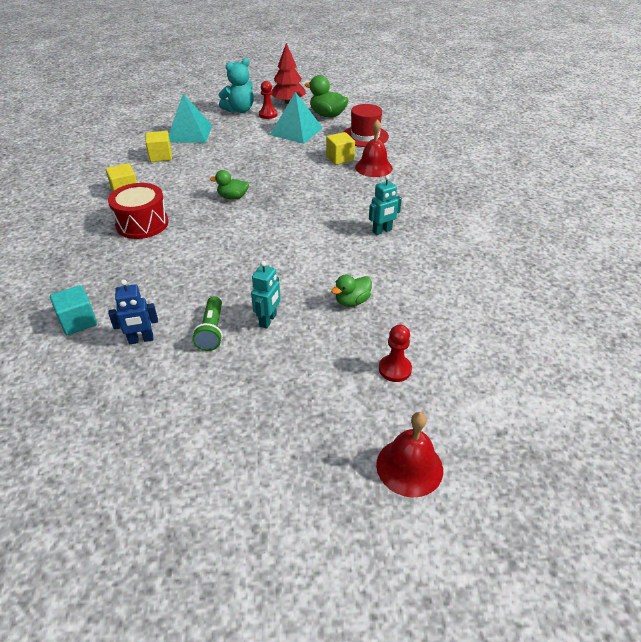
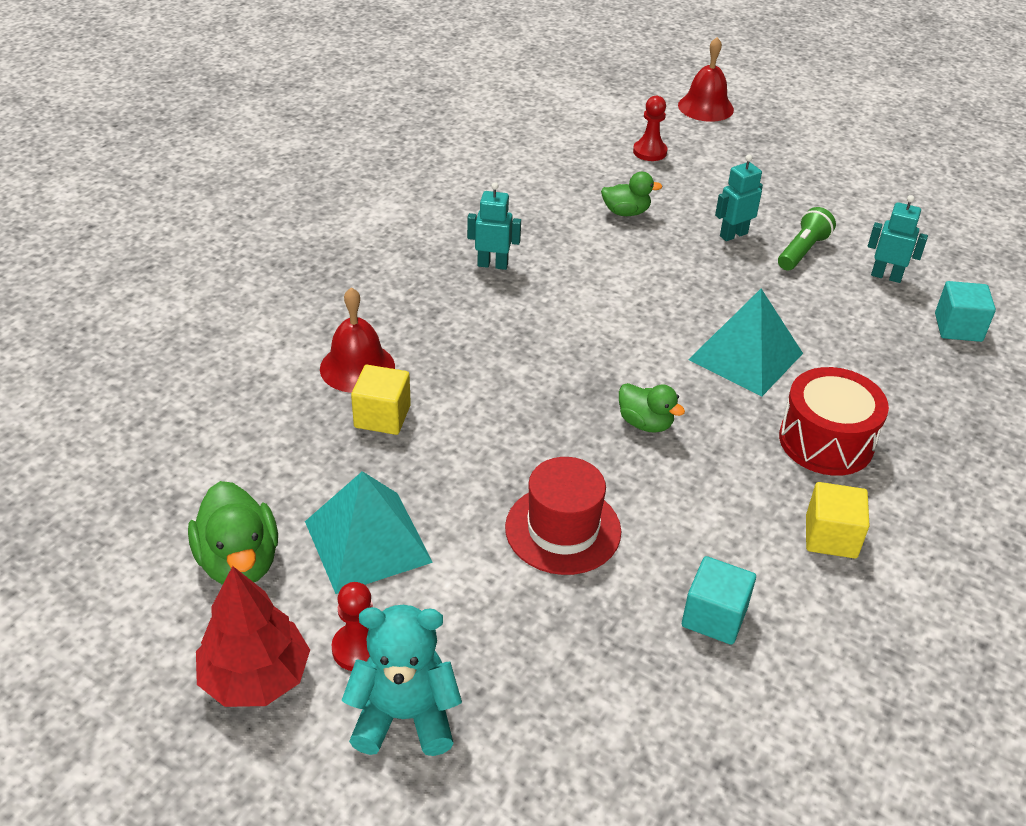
camera: 145 degrees left, 0 degrees up
blue robot [109,279,158,344] -> turquoise robot [868,195,928,283]
yellow cube [145,131,172,162] -> turquoise cube [682,556,756,645]
turquoise pyramid [169,94,212,143] -> turquoise pyramid moved to [688,289,803,396]
red hat [344,104,389,147] -> red hat moved to [505,457,621,575]

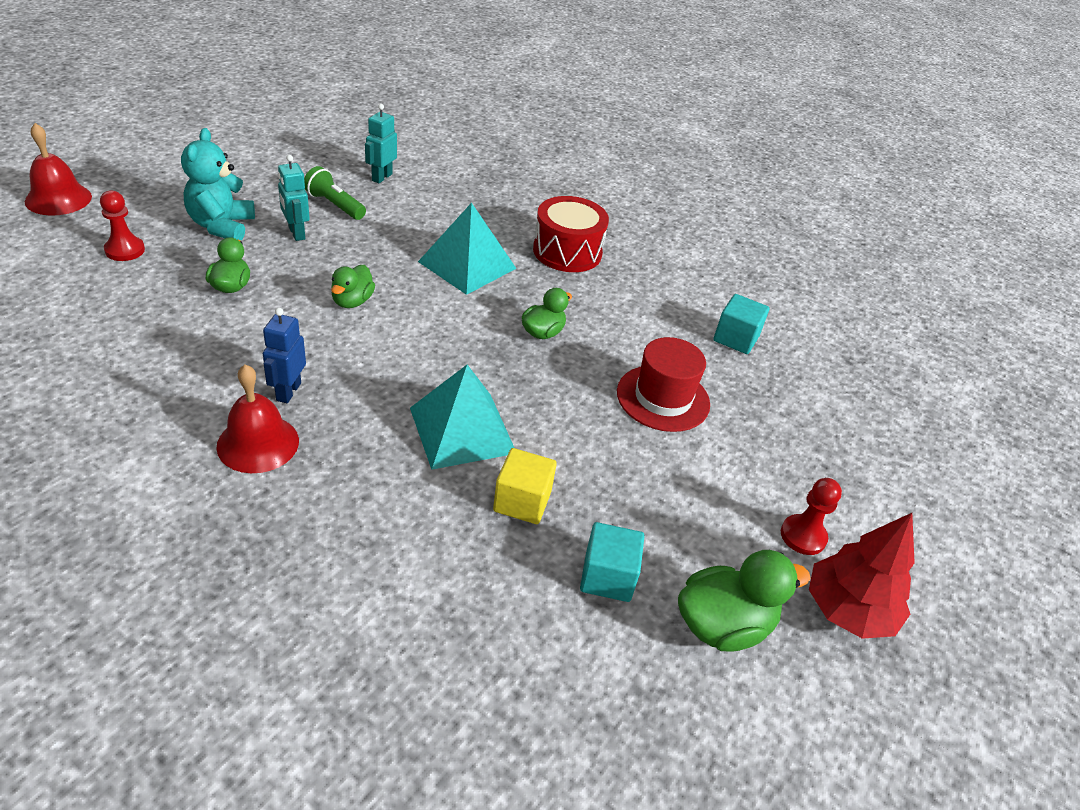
camera: 90 degrees left, 0 degrees up
turquoise pyramid [305,471,433,594] -> turquoise pyramid moved to [410,365,514,470]
red bell [320,287,395,393] -> red bell moved to [216,364,299,473]
turquoise teddy bear [341,605,462,756] -> turquoise teddy bear moved to [181,128,255,241]
turquoise robot [467,182,521,270] -> blue robot [263,308,306,403]
yellow cube [806,482,870,559] -> none
turquoise cube [935,281,996,342] -> turquoise cube moved to [580,522,644,602]
none -> green duck [331,265,375,308]

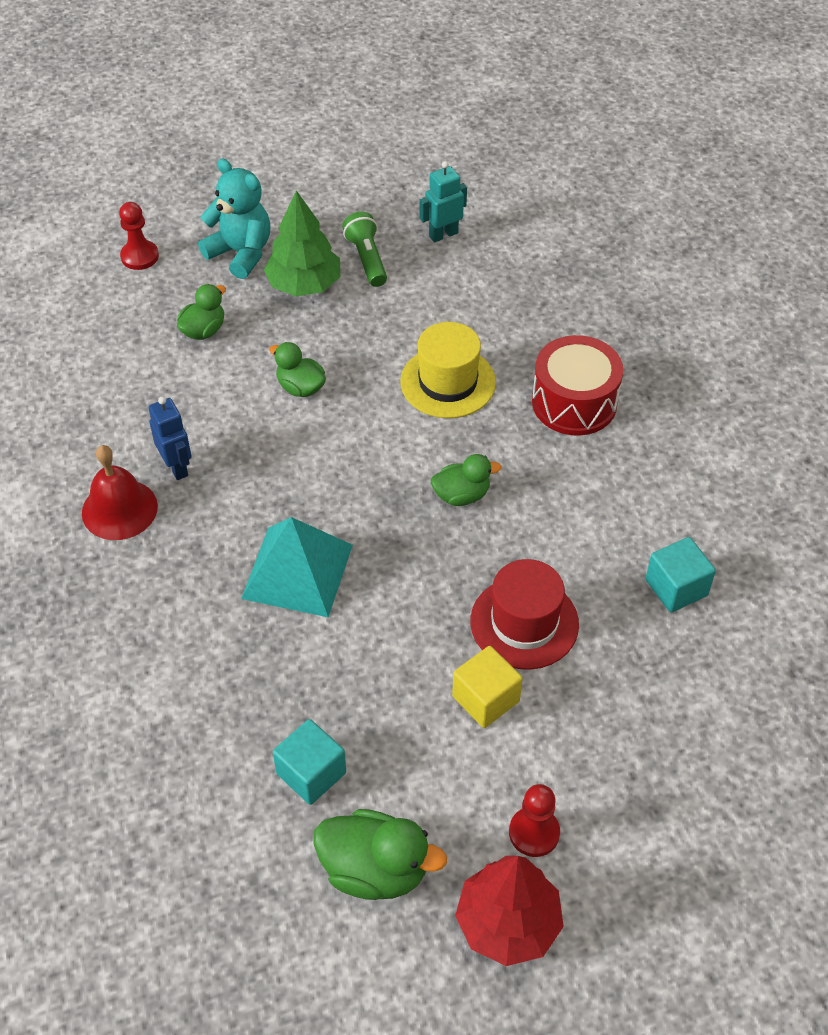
camera: 40 degrees right, 10 degrees up
red bell [25,123,92,216] -> none
turquoise teddy bear [181,128,255,241] -> turquoise teddy bear turned 90 degrees clockwise [198,159,271,279]
blue robot [263,308,306,403] -> blue robot turned 105 degrees clockwise [149,397,192,480]
turquoise robot [278,155,310,241] -> green tree [264,190,340,296]
green duck [331,265,375,308] -> green duck turned 75 degrees clockwise [269,342,326,397]
turquoise pyramid [418,203,517,295] -> yellow hat [400,322,496,418]
yellow cube [493,448,557,524] -> yellow cube moved to [452,646,523,728]

